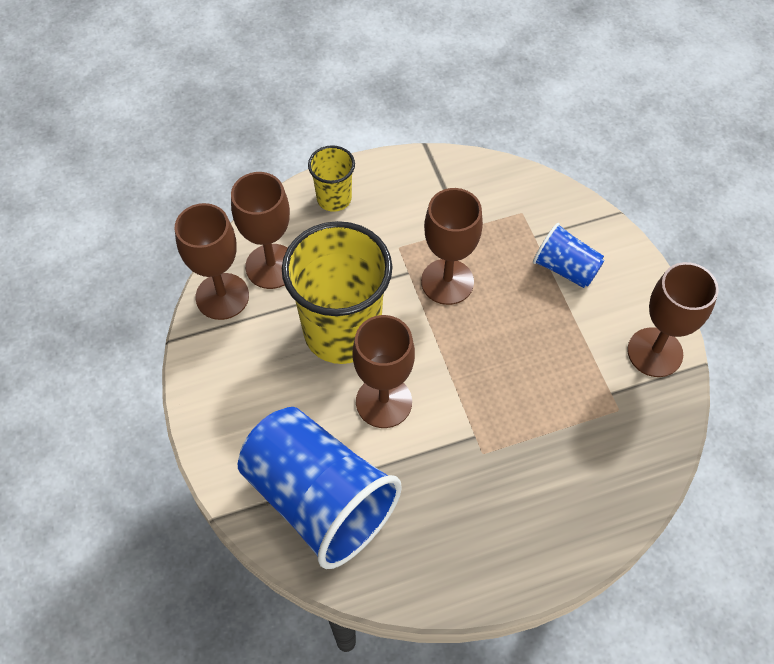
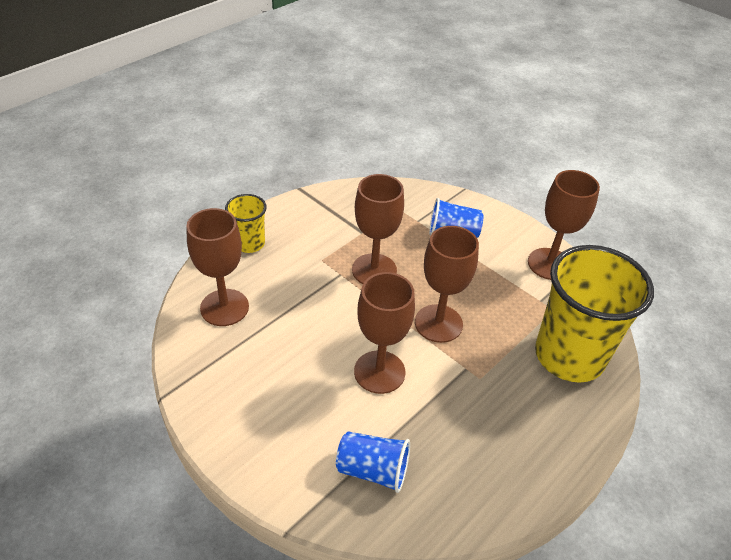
camera: 30 degrees left, 15 degrees down
brown goblet [175,203,249,320] -> brown goblet moved to [415,226,479,343]
blue cup [238,407,402,569] -> blue cup [336,431,410,493], size x0.49
yellow cup [282,221,392,364] -> yellow cup moved to [535,245,654,383]

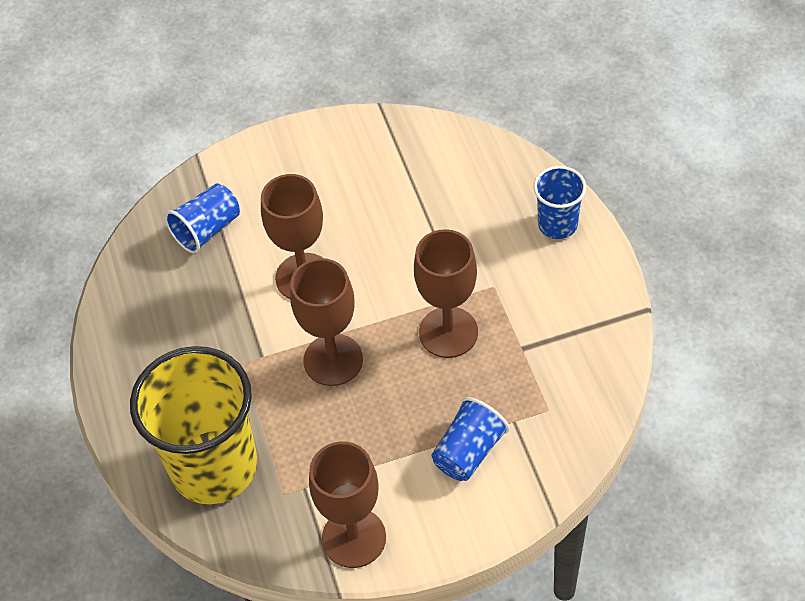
camera: 125 degrees right, 10 degrees up
brown goblet [186,208,249,326] -> none
yellow cup [225,194,267,253] -> blue cup [534,166,586,239]

